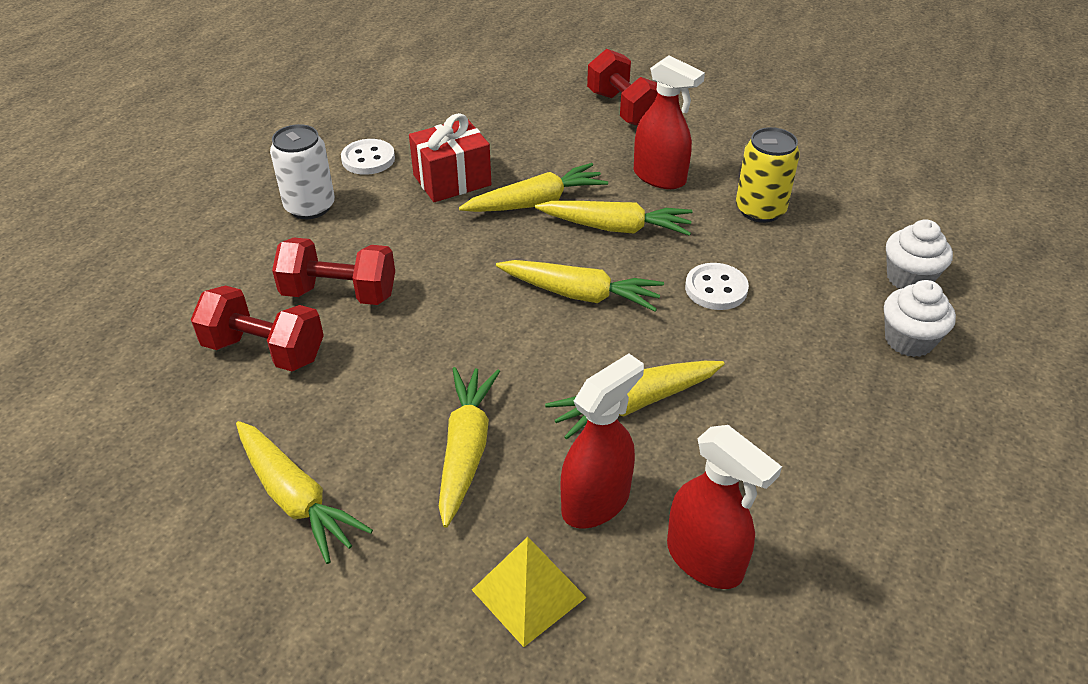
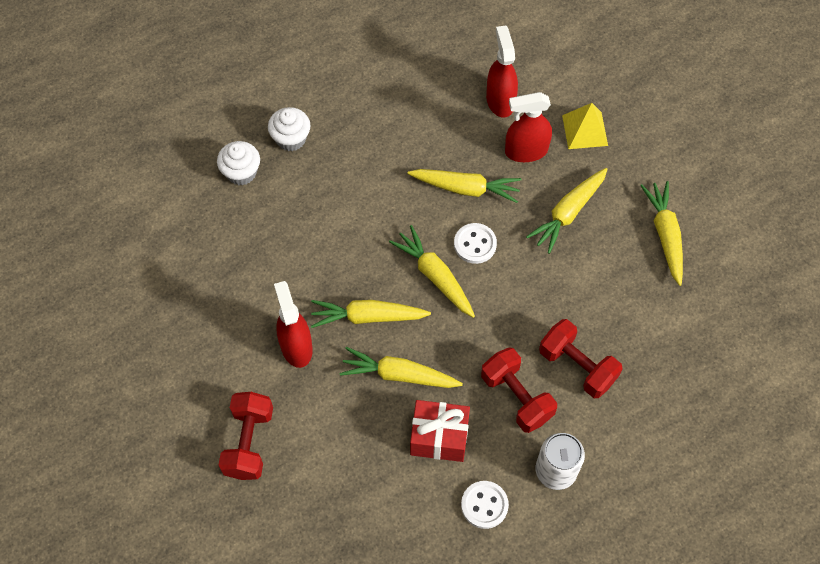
camera: 145 degrees left, 20 degrees up
red dumbbell [191,285,324,371] -> red dumbbell moved to [481,348,557,433]
yellow carrot [535,201,693,236] -> yellow carrot turned 45 degrees counterclockwise [311,300,431,328]
white button [685,263,749,310] -> white button moved to [454,223,497,264]
yellow can [736,127,800,223] -> none

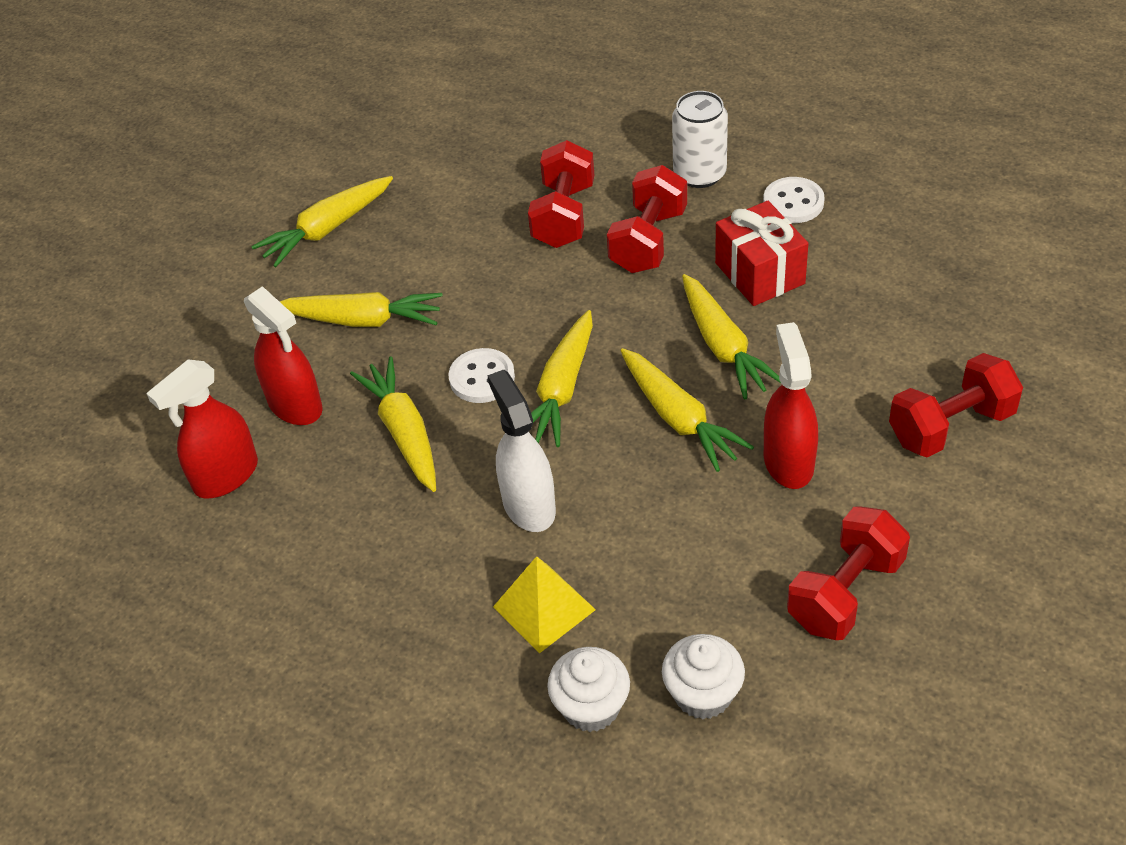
camera: 120 degrees left, 15 degrees down
white cupcake [268,107,311,151] -> white cupcake moved to [662,634,745,719]
red spray bottle [274,281,313,368] -> red spray bottle turned 135 degrees clockwise [764,322,818,489]
yellow pyramid [562,103,608,149] -> yellow pyramid moved to [493,556,596,653]
none -> white spray bottle [487,369,556,532]
none -> red dumbbell [787,507,910,640]

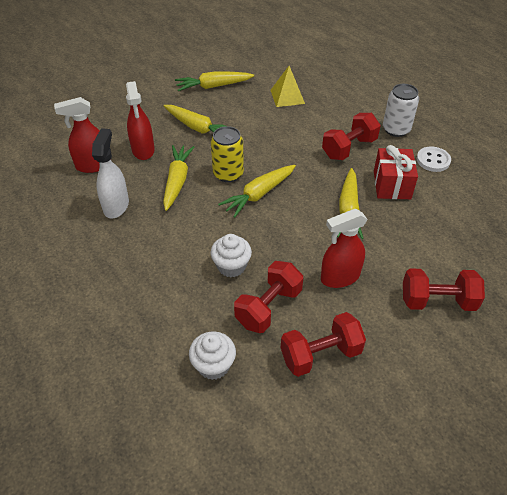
camera: 25 degrees right, 0 degrees up
white button [448,348,515,403] -> yellow can [211,126,244,182]
white spray bottle [487,369,556,532] -> white spray bottle moved to [92,128,129,218]
yellow pyramid [493,556,596,653] -> yellow pyramid moved to [270,66,305,107]
red dumbbell [528,140,594,248] -> red dumbbell moved to [234,261,303,333]
white cupcake [547,647,630,732] -> white cupcake moved to [211,234,252,277]
yellow carrot [620,348,754,472] -> none
red spray bottle [764,322,818,489] -> red spray bottle turned 135 degrees counterclockwise [321,209,368,288]

